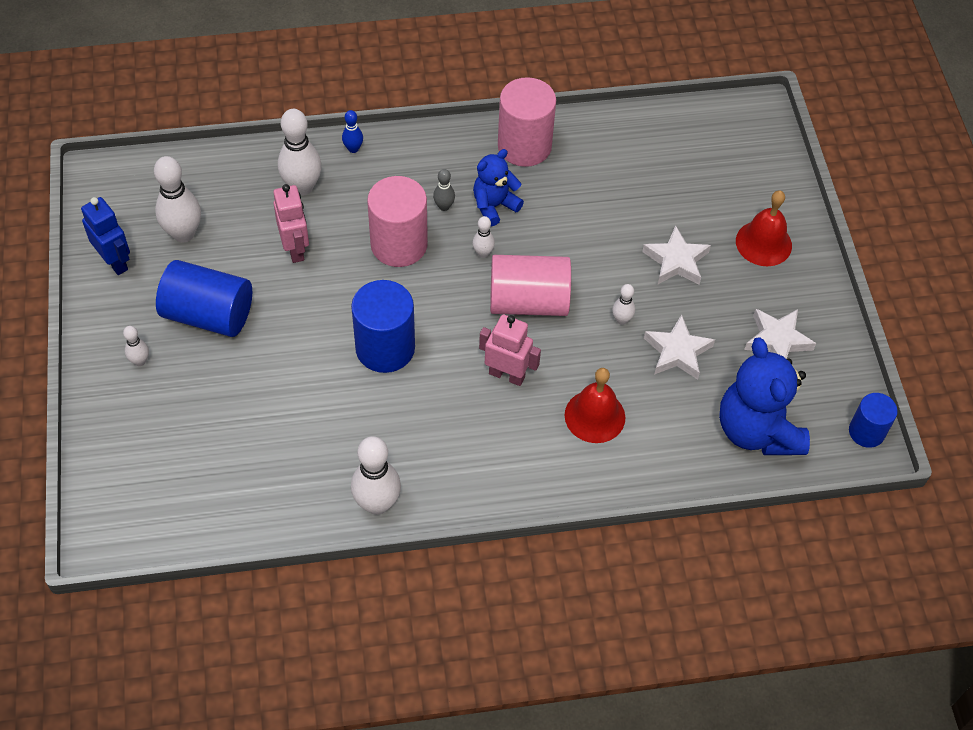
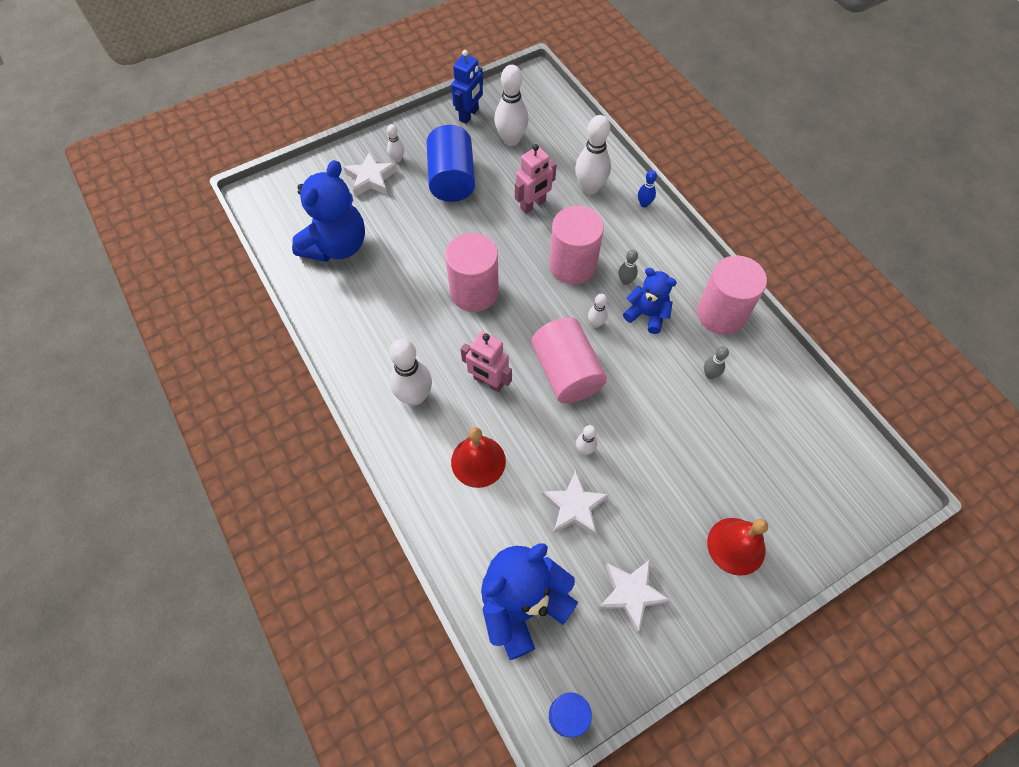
camera: 70 degrees right, 5 degrees up
blue cylinder [351,280,415,373] -> pink cylinder [445,233,499,312]
white bowling pin [351,436,401,515] -> white bowling pin moved to [389,339,432,406]
pink robot [479,314,541,386] -> pink robot turned 120 degrees clockwise [461,331,512,393]
white star [642,225,711,285] -> white star moved to [343,151,397,197]
none -> blue teddy bear [292,160,365,262]
none -> grey bowling pin [704,346,729,379]

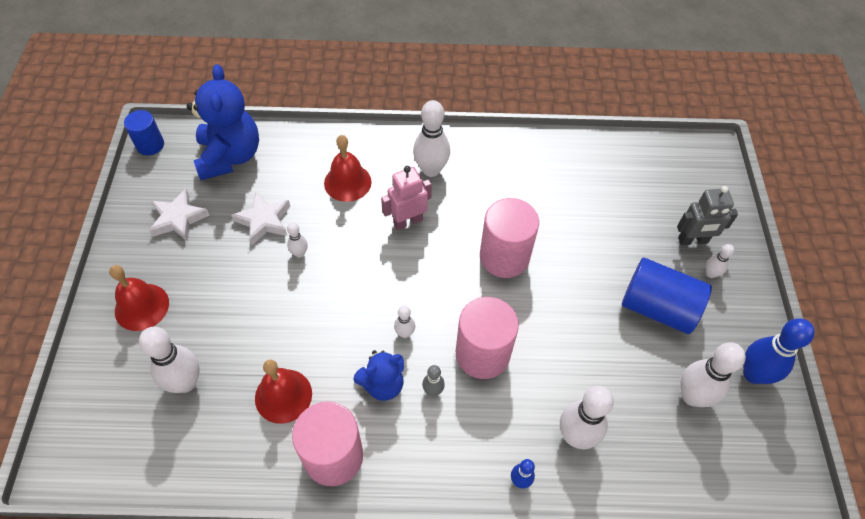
camera: 120 degrees right, 5 degrees down
blue teddy bear [292,160,365,262] -> none
white star [343,151,397,197] -> grey robot [677,186,738,245]
blue robot [451,50,483,124] -> blue bowling pin [743,318,815,384]
pink robot [515,144,557,214] -> none
pink cylinder [531,317,607,404] -> none
grey bowling pin [704,346,729,379] -> red bell [255,360,312,424]
none -> white bowling pin [139,327,200,393]

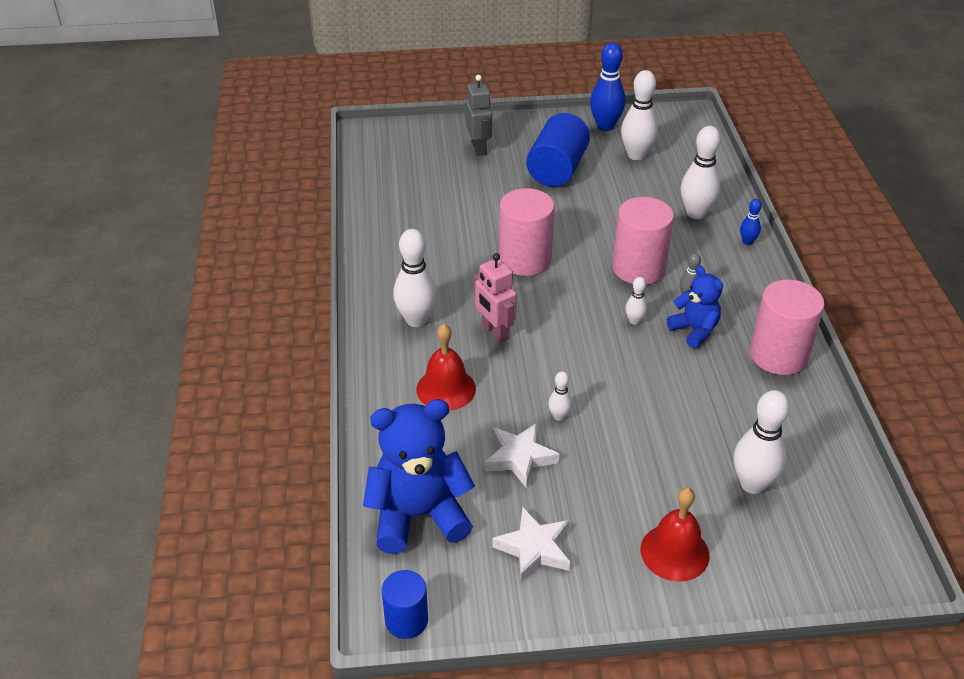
camera: 95 degrees left, 15 degrees down
red bell [255,360,312,424] -> none
white bowling pin [706,244,734,278] -> none

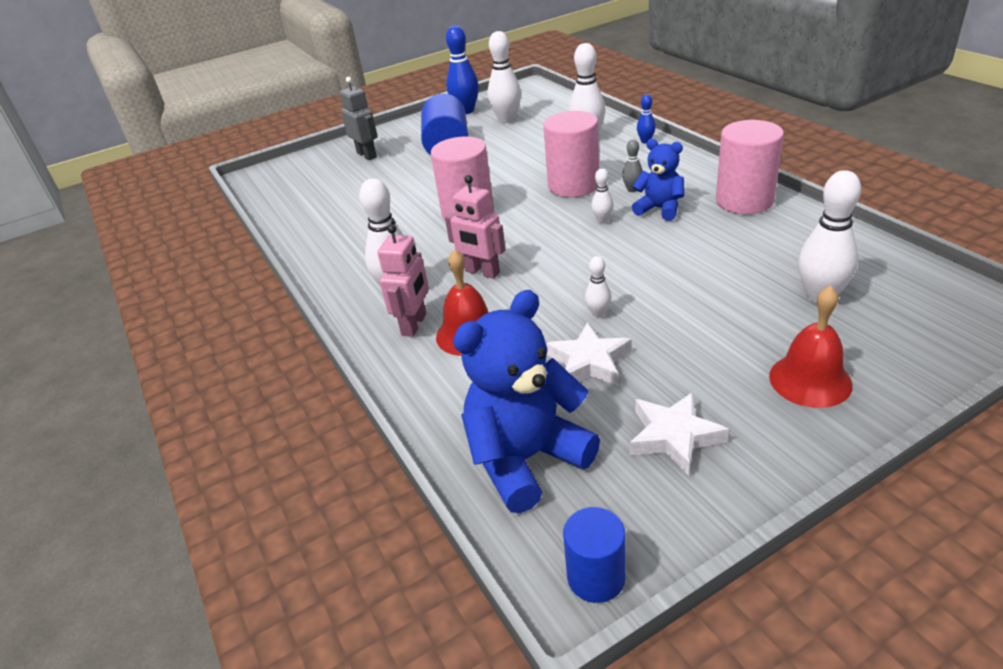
camera: 20 degrees left, 5 degrees down
none -> pink robot [378,224,429,337]

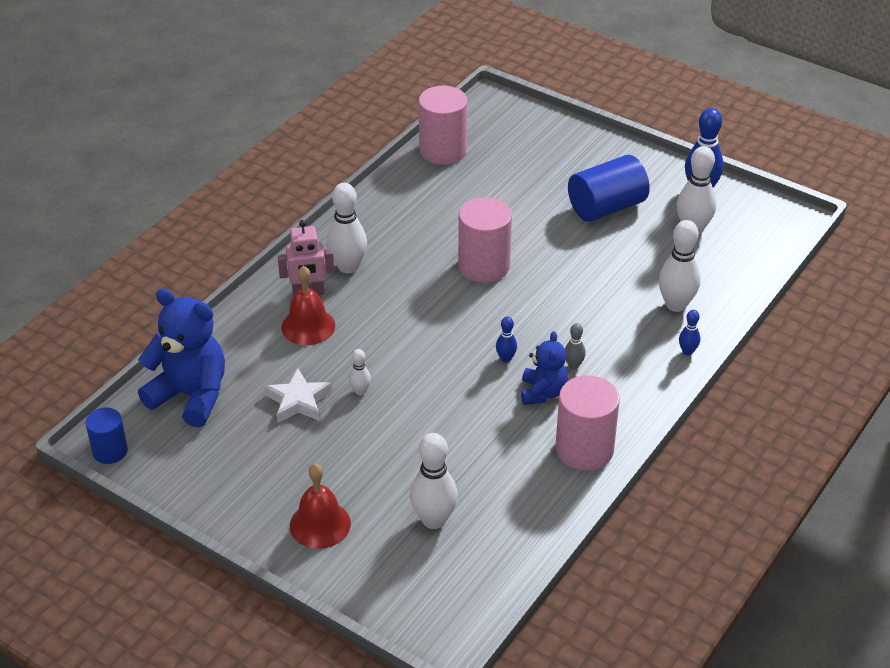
camera: 60 degrees right, 5 degrees up
grey robot [339,77,378,160] -> none
pink robot [445,175,506,279] -> none
pink cylinder [543,111,599,197] -> pink cylinder moved to [419,86,468,164]
white bowling pin [591,168,614,223] -> blue bowling pin [496,317,517,362]
white star [630,392,729,476] -> none

